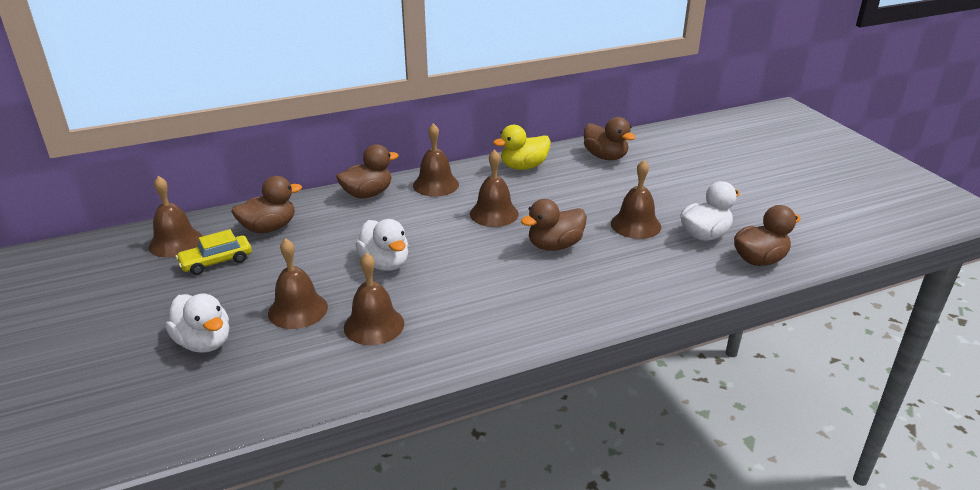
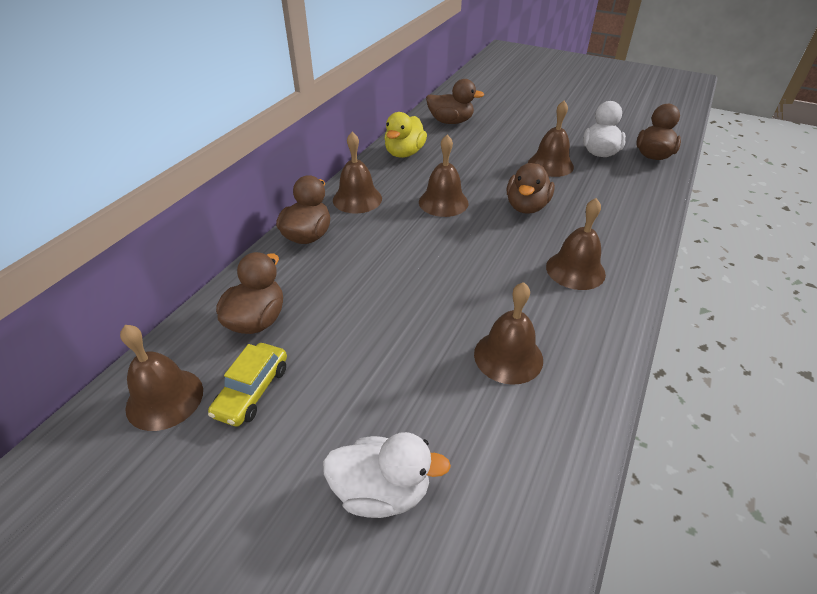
camera: 40 degrees left, 10 degrees up
brown bell [268,238,328,329] -> brown bell moved to [546,198,606,290]
white duck [356,219,408,271] -> none

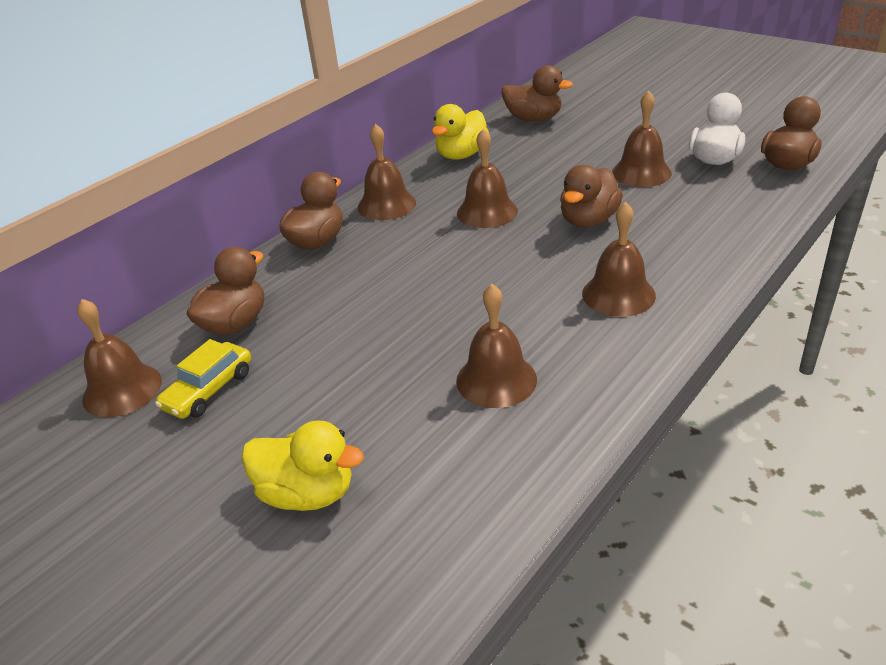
camera: 15 degrees right, 5 degrees down
white duck [323,432,451,518] -> yellow duck [242,421,364,511]

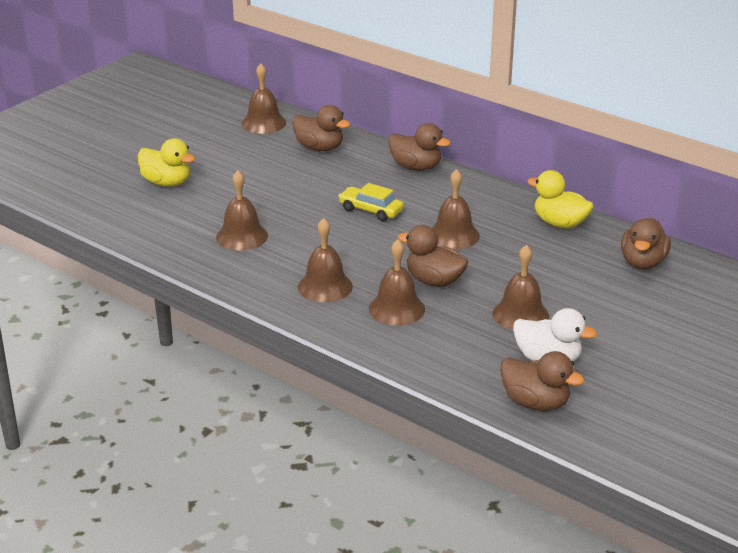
camera: 85 degrees right, 5 degrees down
yellow car [155,339,251,419] -> yellow car moved to [338,183,404,221]
yellow duck [242,421,364,511] -> yellow duck turned 75 degrees counterclockwise [138,138,195,187]
brown bell [357,124,416,220] -> brown bell moved to [369,239,425,326]

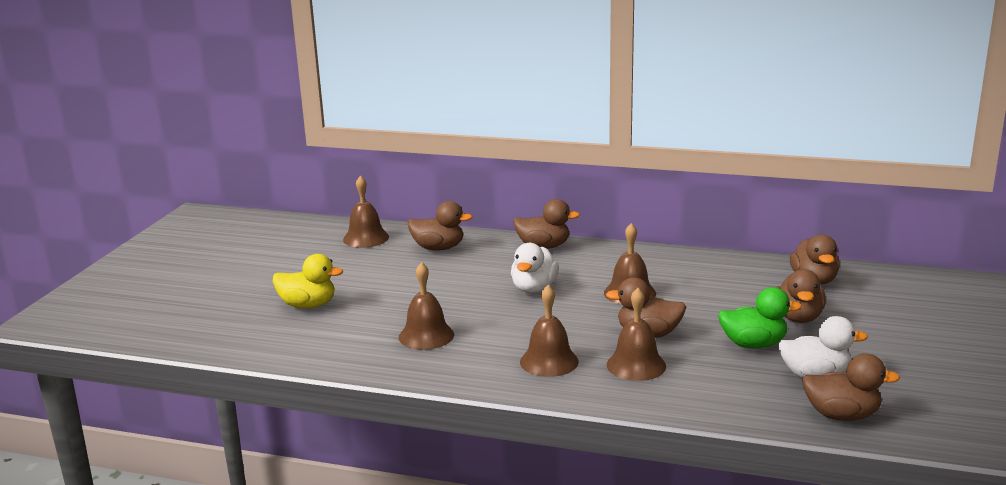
camera: 20 degrees left, 10 degrees down
yellow car [338,183,404,221] -> white duck [511,243,559,293]
brown bell [492,245,549,330] -> green duck [718,287,802,348]
yellow duck [527,170,594,229] -> none
none -> brown duck [776,269,826,323]

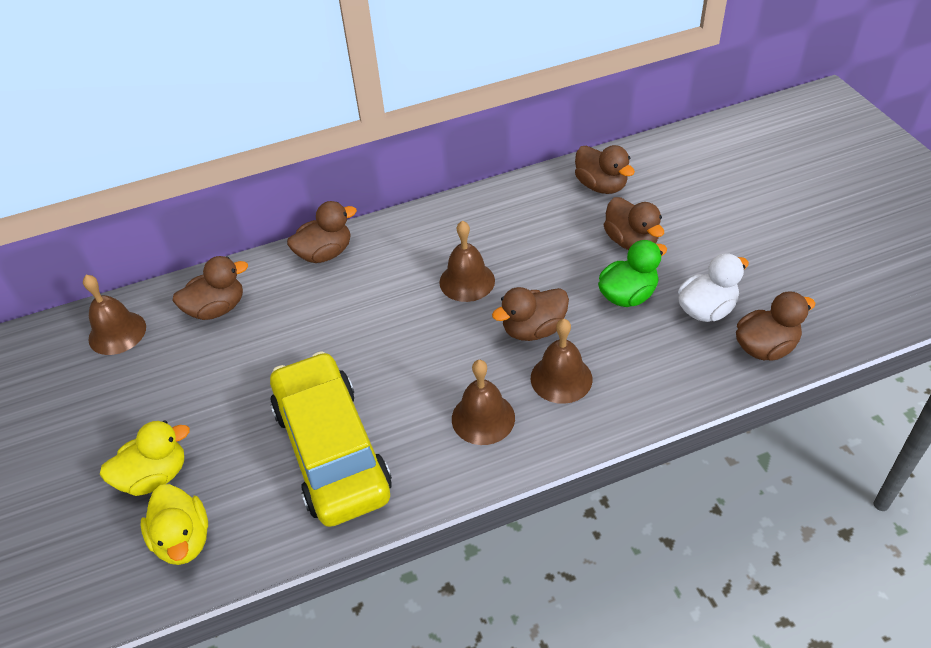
camera: 35 degrees left, 25 degrees up
brown bell [399,262,454,350] -> yellow car [270,351,392,527]
white duck [511,243,559,293] -> none
none -> yellow duck [141,484,208,565]

